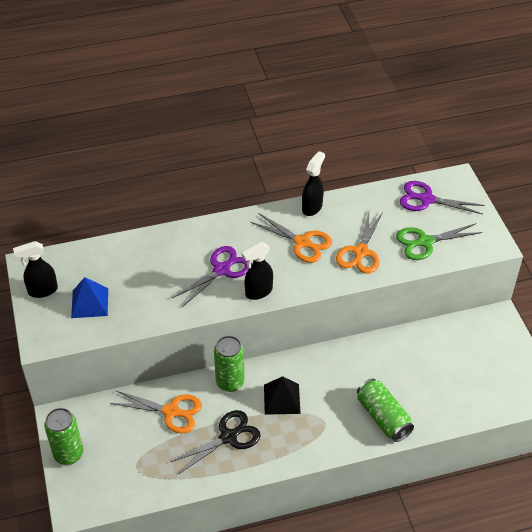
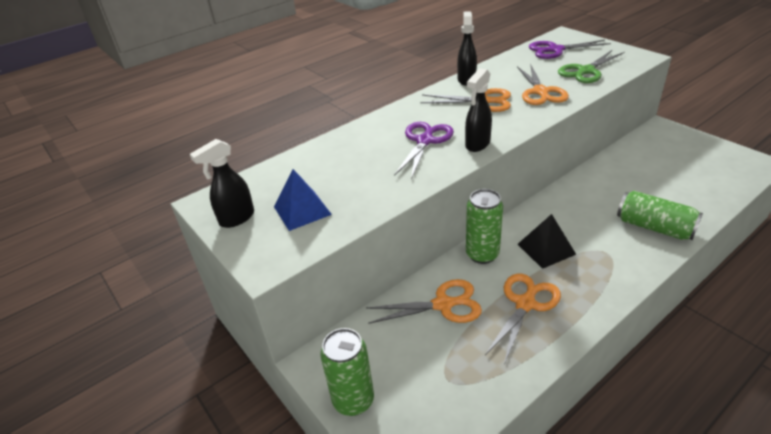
camera: 20 degrees left, 10 degrees down
black scissors [171,410,261,474] -> orange scissors [485,274,561,365]

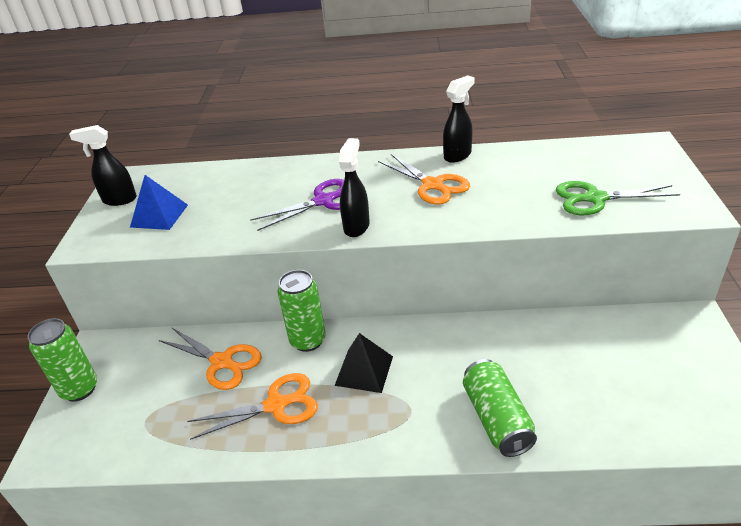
camera: 40 degrees right, 0 degrees up
black spray bottle [465,68,492,152] -> black spray bottle turned 120 degrees clockwise [339,138,370,237]
orange scissors [517,64,569,105] -> none
purple scissors [529,40,611,59] -> none

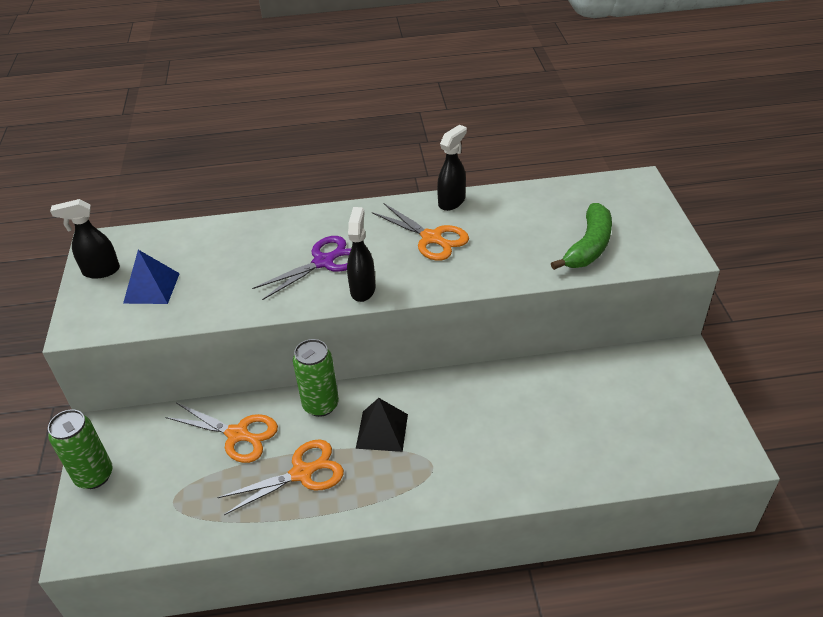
camera: 10 degrees left, 5 degrees up
green can [463,359,537,457] -> none
green scissors [556,181,680,215] -> green banana [551,203,612,270]

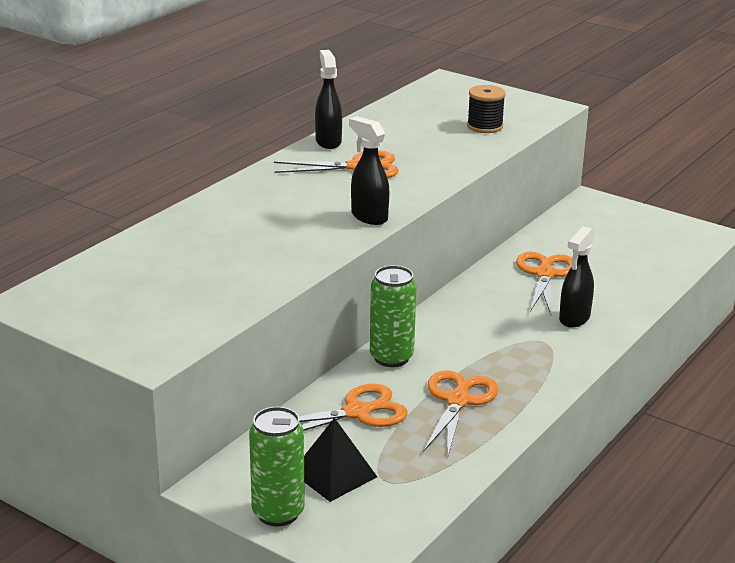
camera: 50 degrees left, 15 degrees down
black spray bottle [50,199,120,279] -> black spray bottle moved to [559,226,595,328]
blue pyramid [123,250,180,304] -> none
purple scissors [252,236,351,300] -> none
black pyramid [356,398,408,452] -> black pyramid moved to [304,418,377,502]
green banana [551,203,612,270] -> black spool [467,85,506,133]
none -> orange scissors [516,252,572,314]

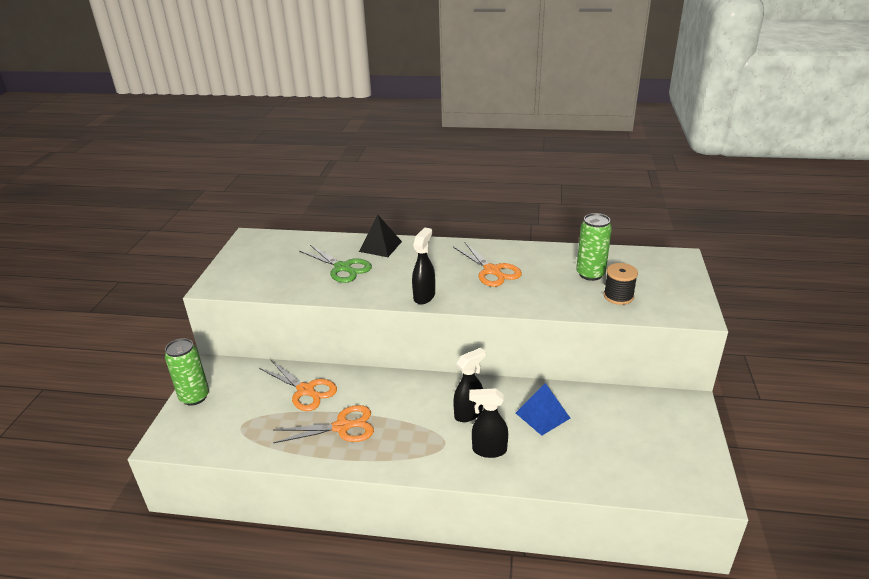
camera: 65 degrees right, 5 degrees up
black pyramid [304,418,377,502] -> black pyramid moved to [359,215,402,257]
black spray bottle [315,50,342,149] -> black spray bottle moved to [453,348,486,422]
green can [370,265,417,367] -> green can moved to [576,213,612,281]
orange scissors [516,252,572,314] -> blue pyramid [516,383,570,436]
none -> green scissors [299,245,372,283]

